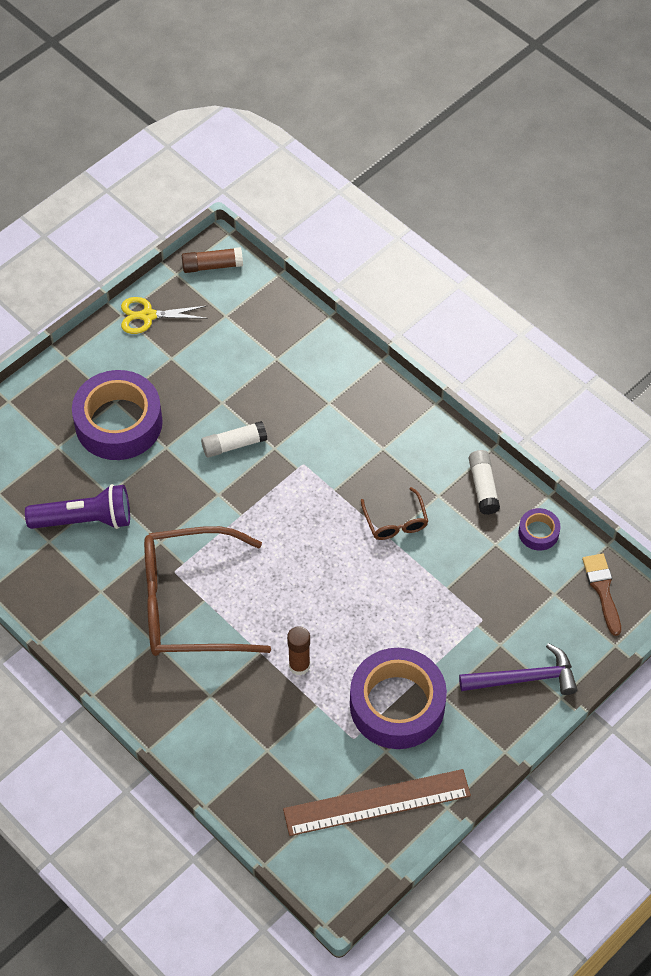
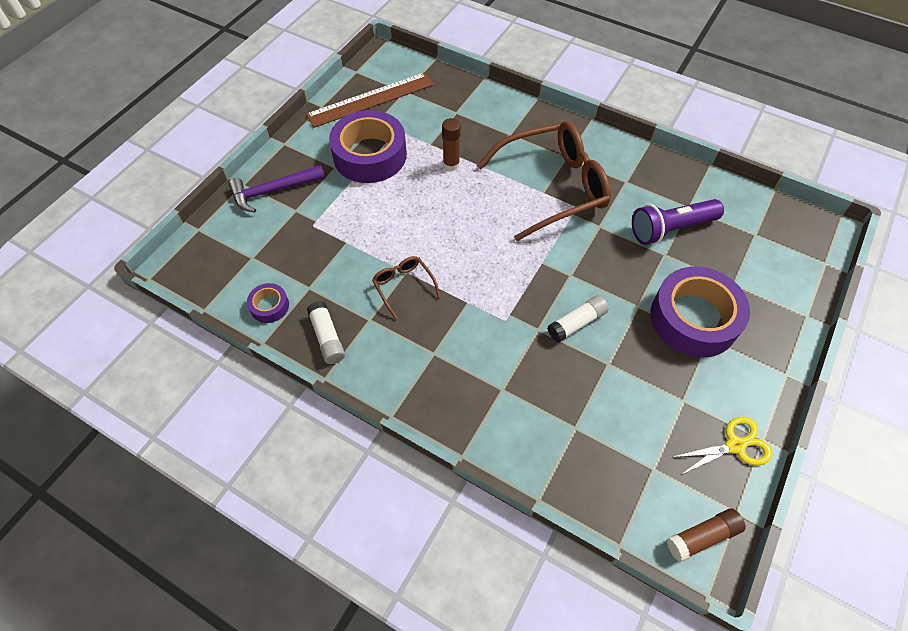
camera: 165 degrees right, 0 degrees up
brown brush [582,554,621,636] -> none

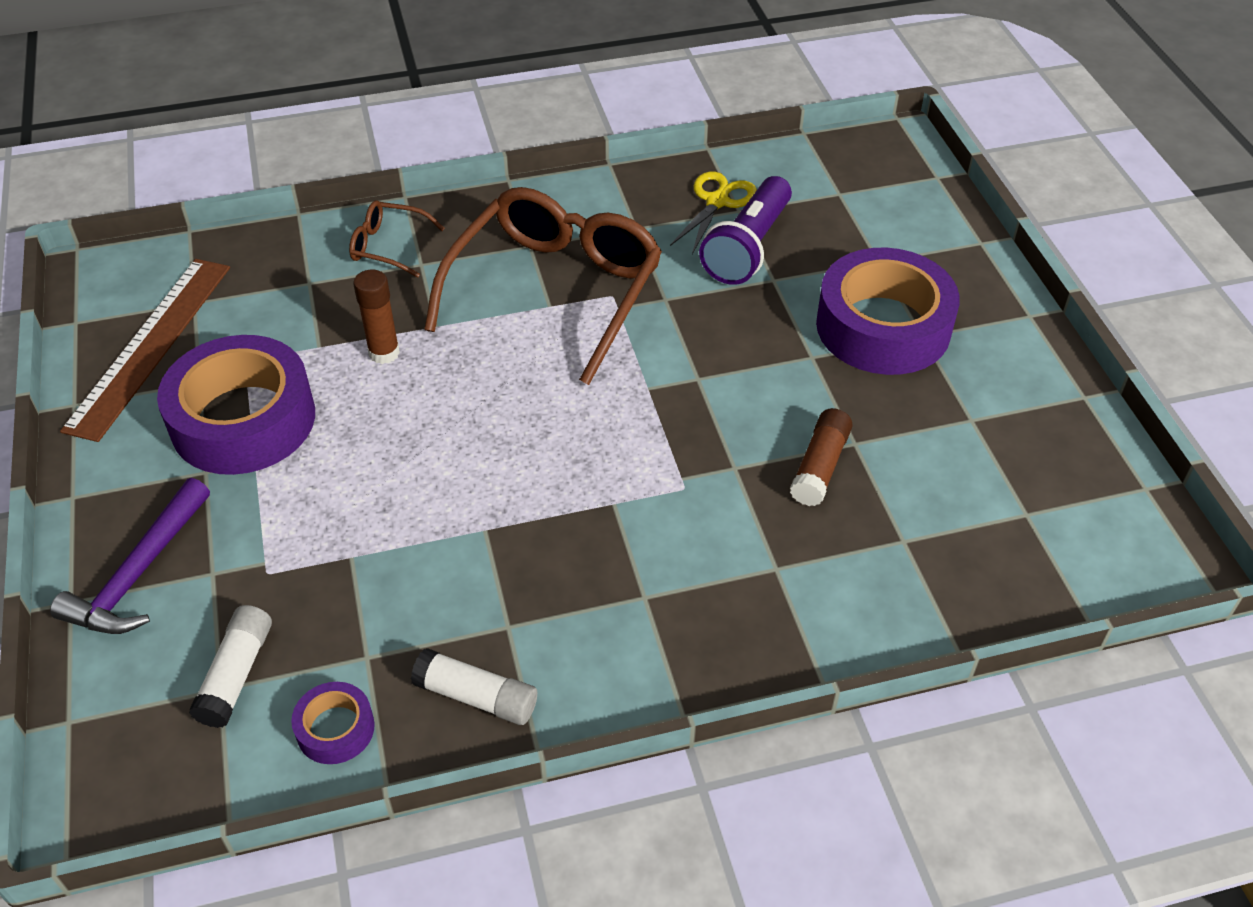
camera: 45 degrees left, 10 degrees down
brown glasses [372,256,441,320] -> brown glasses moved to [349,200,445,278]
white glue stick [547,295,609,343] -> white glue stick moved to [189,605,272,728]
brown glue stick [667,508,746,562] -> brown glue stick moved to [790,408,853,506]
yellow scissors [673,417,773,475] -> yellow scissors moved to [670,171,757,254]

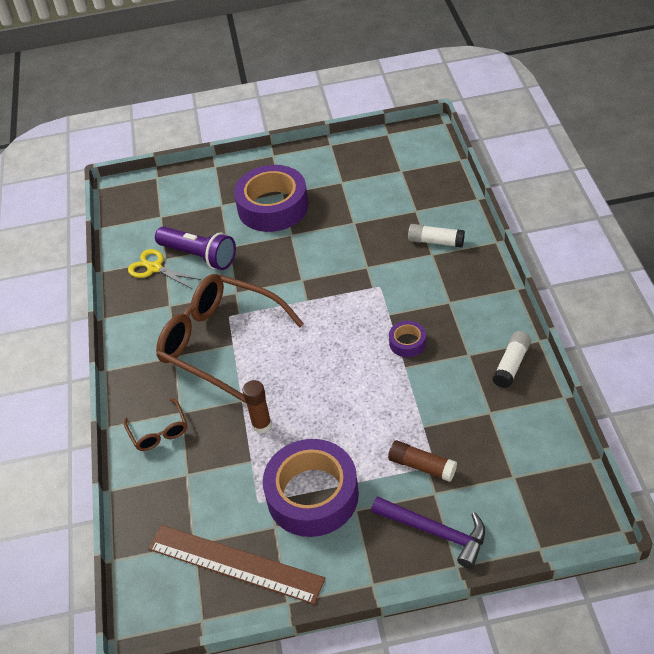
camera: 80 degrees left, 0 degrees up
white glue stick [189,605,272,728] -> white glue stick moved to [408,224,465,248]
purple tape [291,682,375,764] -> purple tape moved to [389,321,426,357]
brown glasses [349,200,445,278] -> brown glasses turned 45 degrees counterclockwise [124,398,187,451]
brown glue stick [790,408,853,506] -> brown glue stick moved to [388,440,457,482]

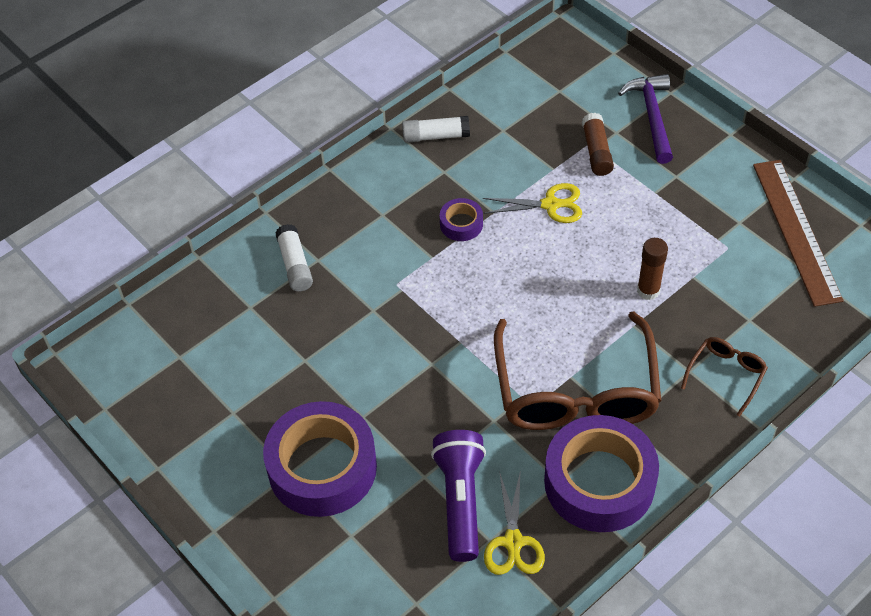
camera: 125 degrees left, 5 degrees up
purple tape [263,439,359,537] -> purple tape moved to [544,415,659,532]
none -> yellow scissors [483,183,582,223]

